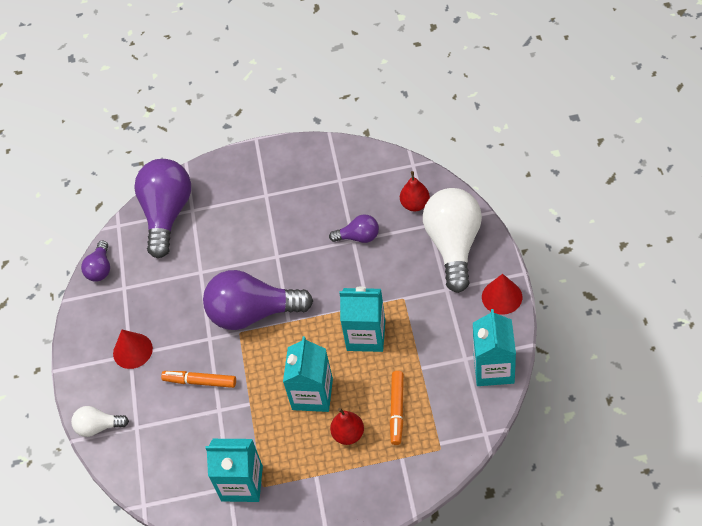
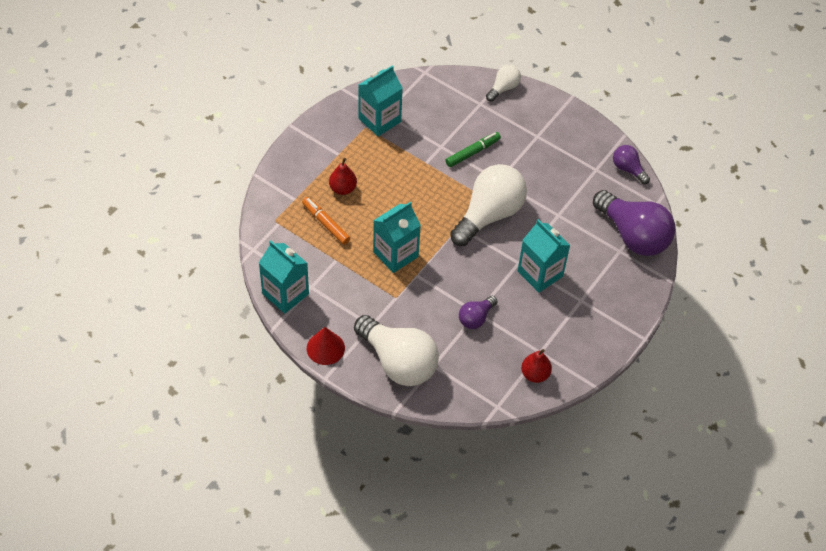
camera: 125 degrees right, 0 degrees up
red cone [113,330,153,369] -> none
orange marker [161,371,236,388] -> green marker [446,132,501,167]
purple light bulb [203,270,313,330] -> white light bulb [450,164,527,246]
turquoise carton [283,336,333,412] -> turquoise carton moved to [518,219,570,293]
red pear [400,171,430,211] -> red pear moved to [521,349,552,383]

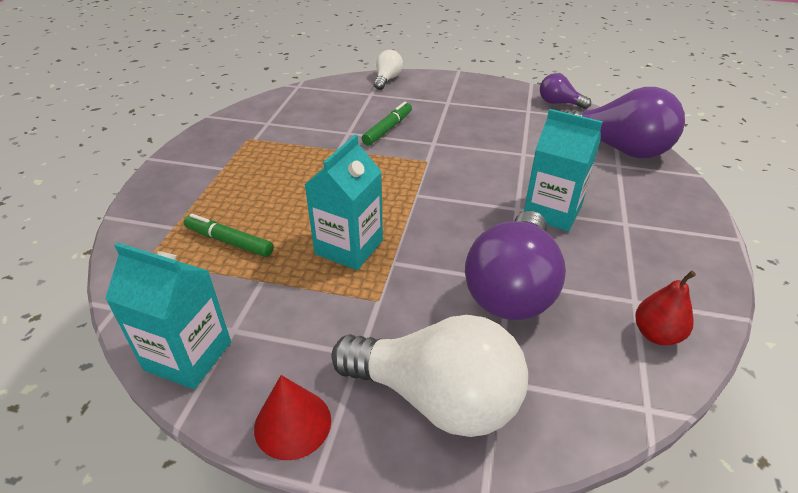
camera: 20 degrees left, 15 degrees down
orange marker [302,197,350,245] -> green marker [184,214,274,257]
red pear [329,158,357,195] -> none
turquoise carton [359,65,403,137] -> none
white light bulb [450,164,527,246] -> none
purple light bulb [459,296,497,329] -> purple light bulb [465,211,566,320], size x2.03

